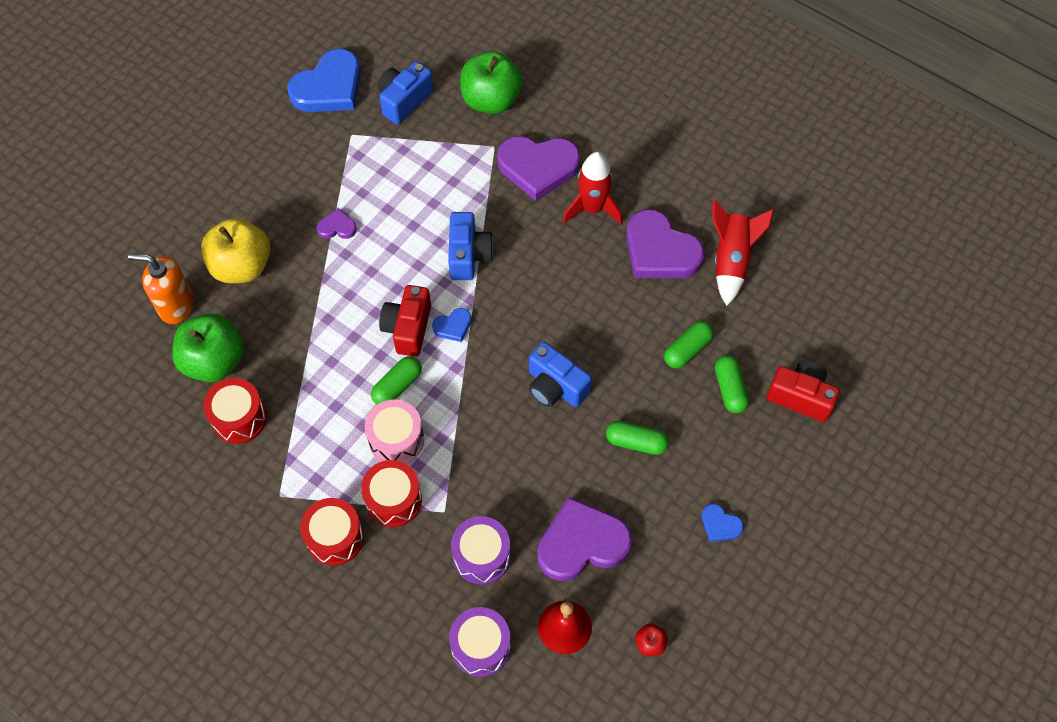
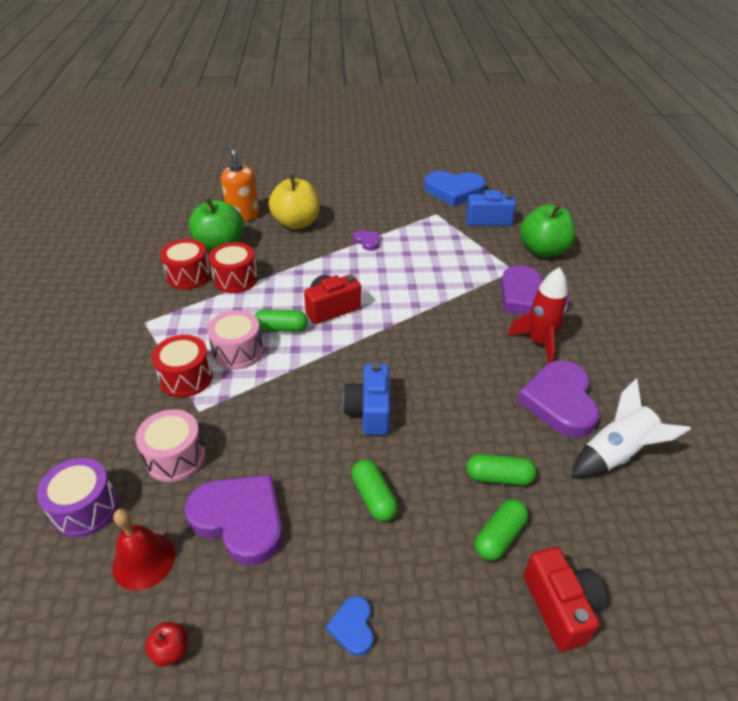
camera: 50 degrees right, 20 degrees down
red drum [300,498,364,566] -> red drum moved to [209,242,258,293]
blue heart [432,308,472,342] -> none
blue camera [448,212,494,280] -> none
purple drum [451,516,511,584] -> pink drum [135,409,205,482]
red rocket [712,199,774,306] -> white rocket [572,379,691,477]

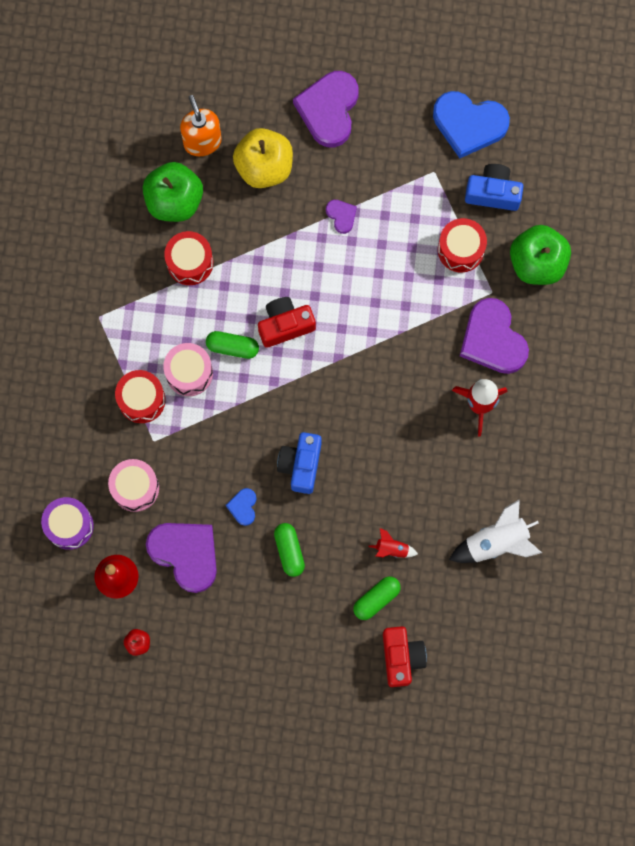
camera: 10 degrees right, 35 degrees up
red drum [160,239,211,290] -> red drum moved to [438,218,487,272]
blue heart [326,596,373,656] -> blue heart moved to [226,488,256,526]
green capsule [466,454,536,486] -> red rocket [368,528,418,558]
purple heart [517,360,599,438] -> purple heart moved to [293,71,359,147]

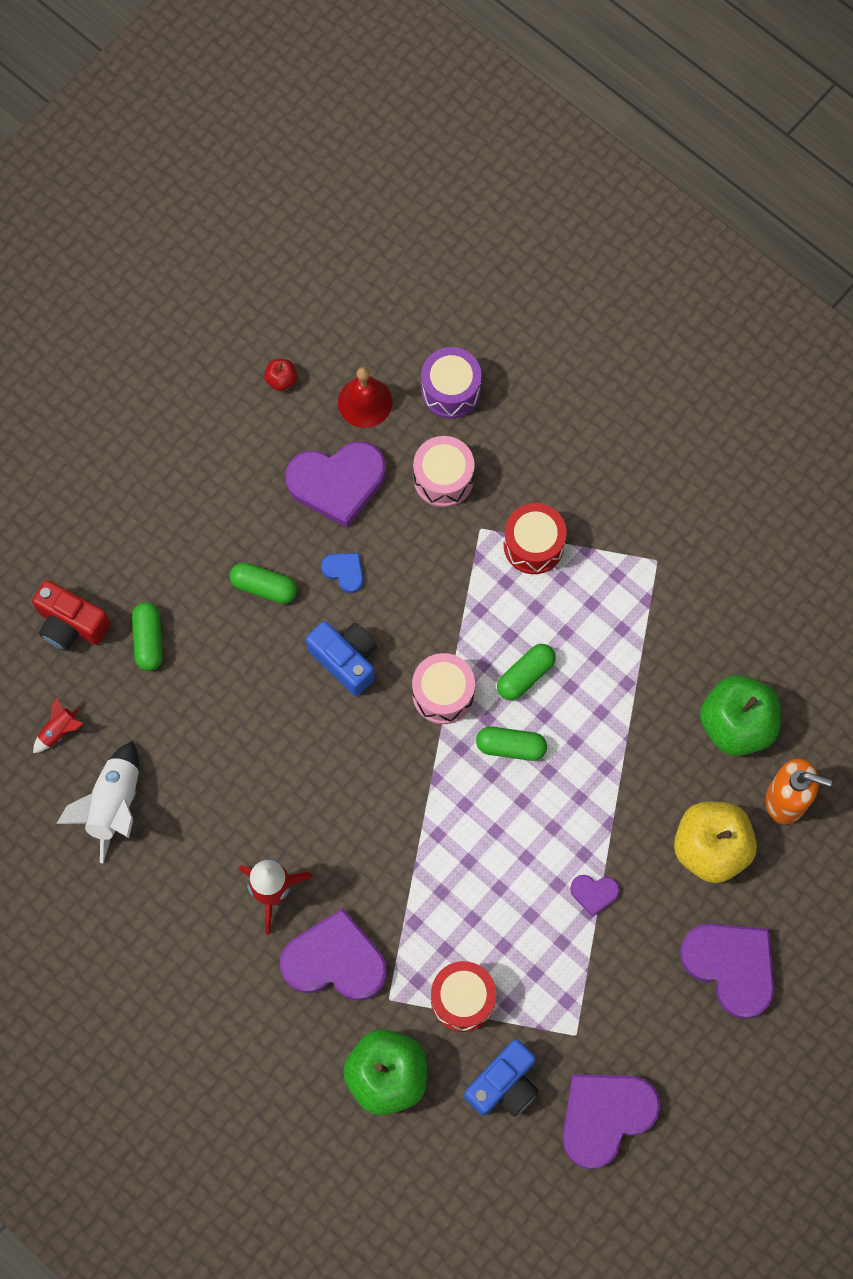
camera: 125 degrees right, 5 degrees down
pink drum [163,343,213,396] -> pink drum moved to [412,653,475,724]
red drum [164,231,213,285] -> none
red camera [258,297,316,348] -> green capsule [476,727,547,761]
red rocket [368,528,418,558] -> red rocket moved to [33,697,84,753]
blue heart [433,91,510,158] -> purple heart [563,1074,661,1169]

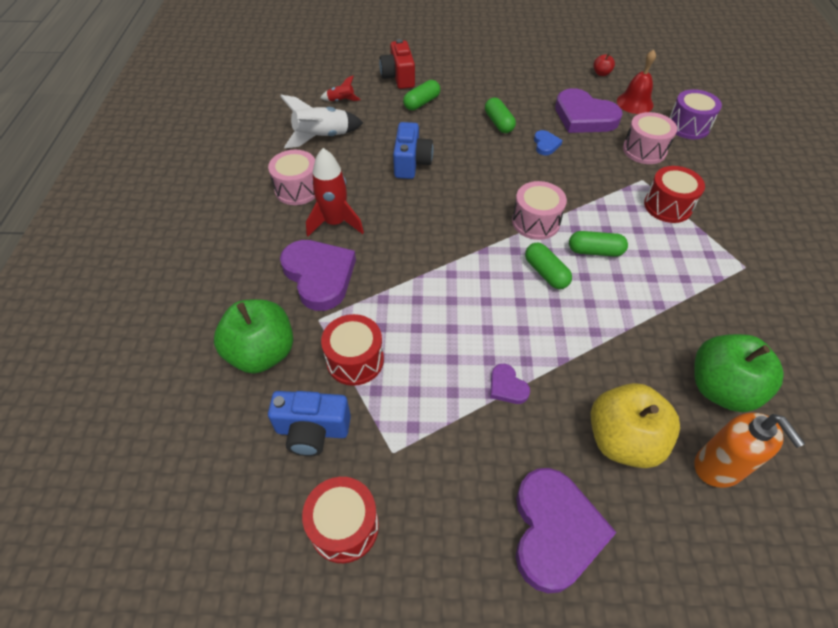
camera: 50 degrees right, 20 degrees down
blue camera [306,621,377,696] -> blue camera moved to [393,122,433,179]
purple heart [563,1074,661,1169] -> red drum [302,477,379,563]
none -> pink drum [268,150,315,205]

